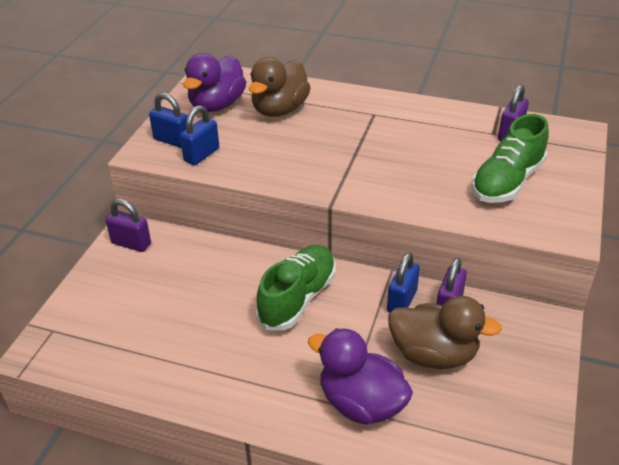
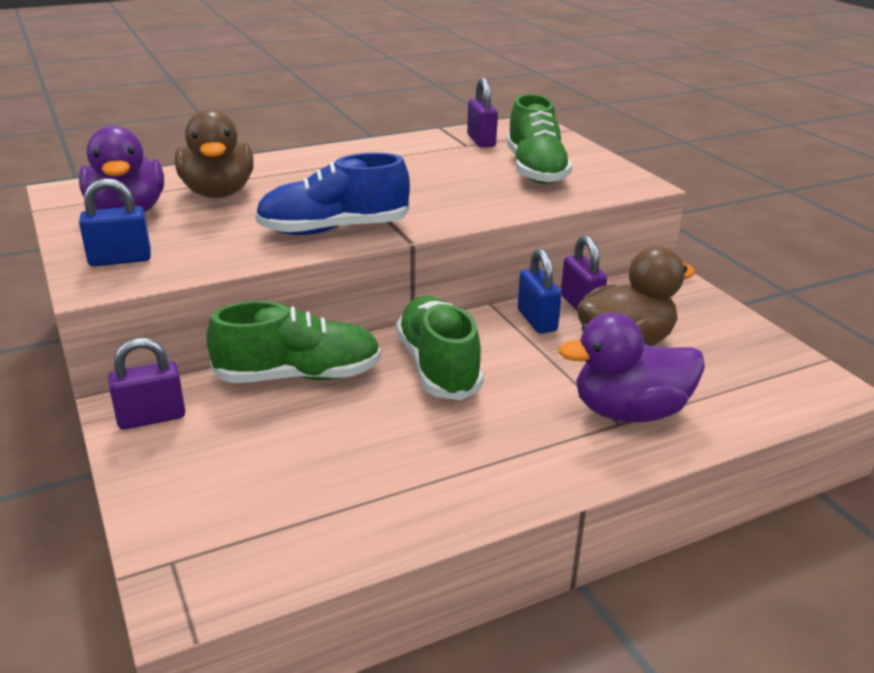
camera: 45 degrees left, 10 degrees down
blue padlock [180,105,219,165] -> none
none -> green shoe [206,301,381,383]
none -> blue shoe [255,153,410,235]

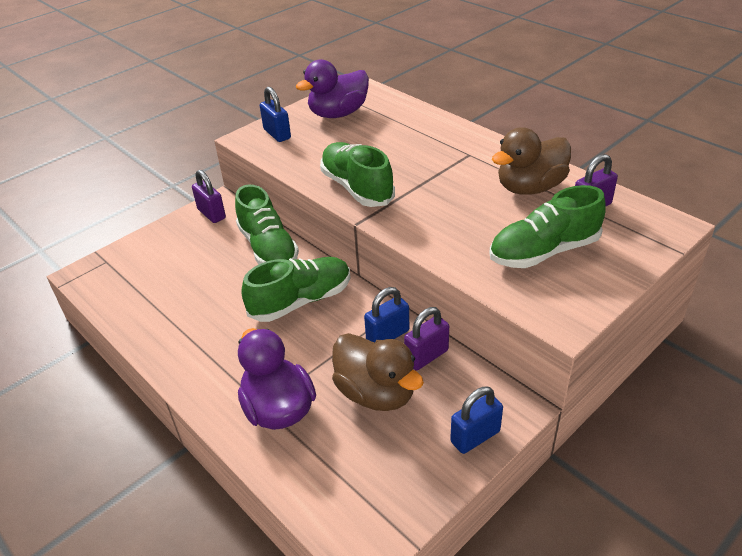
camera: 75 degrees right, 10 degrees up
brown duck [175,109,254,198] -> brown duck moved to [492,127,571,195]
blue shoe [255,153,410,235] -> green shoe [320,142,395,207]
none -> blue padlock [450,387,503,454]

